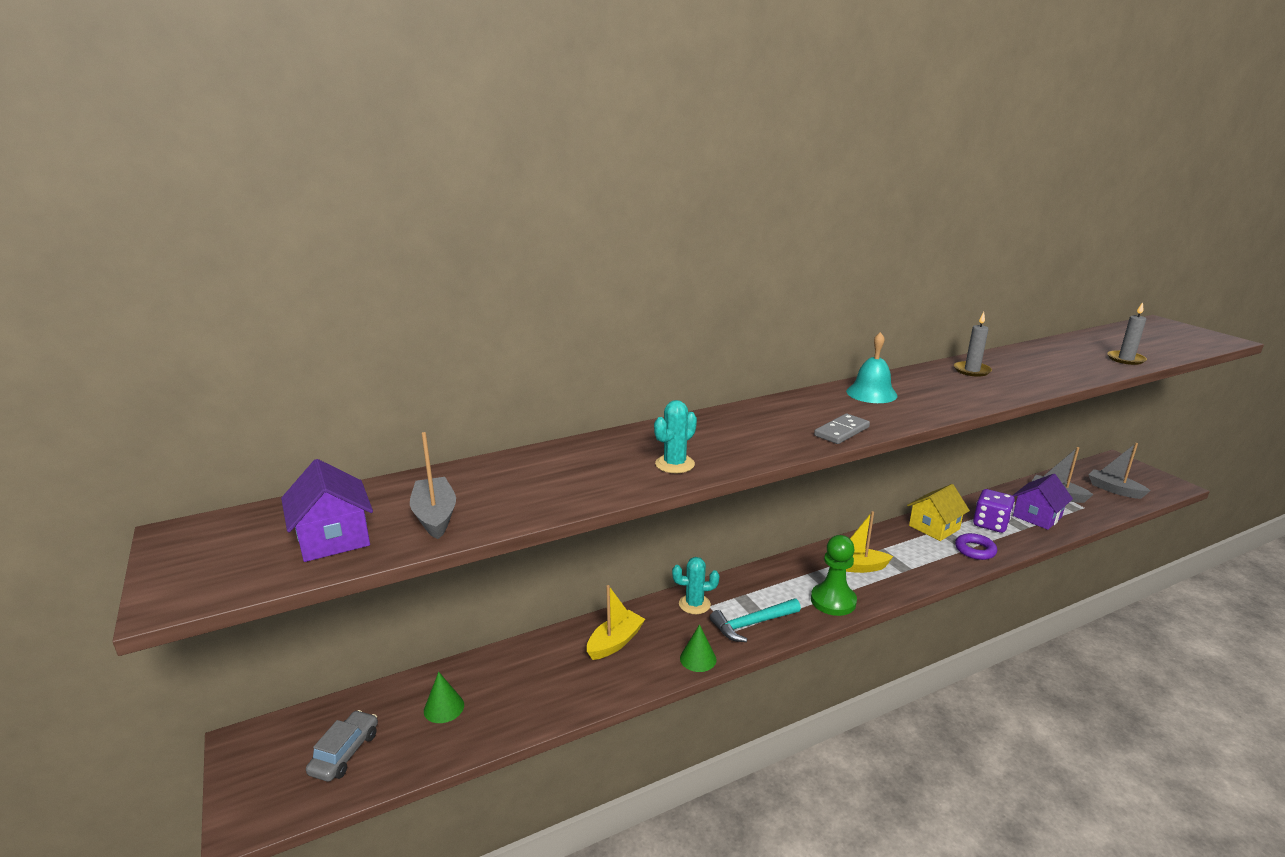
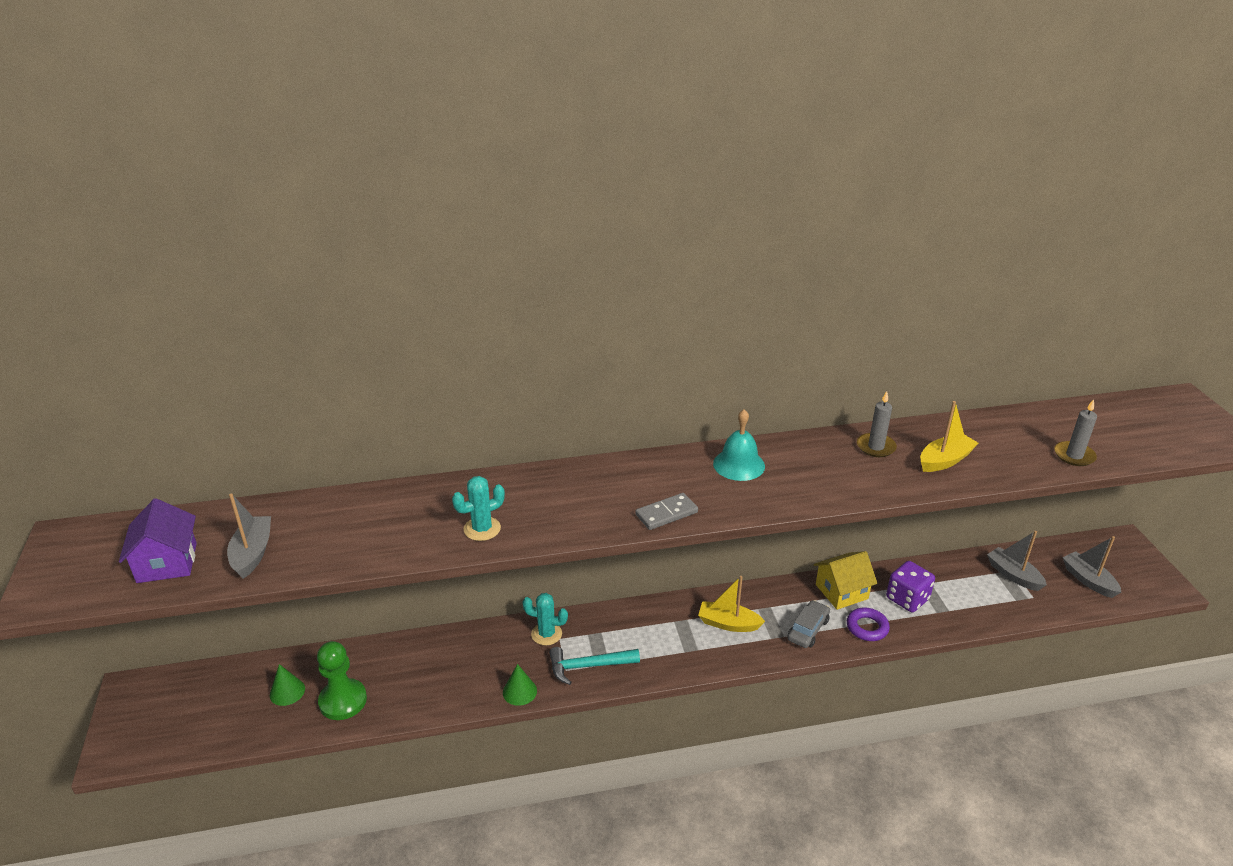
camera: 15 degrees right, 10 degrees up
grey car [306,710,378,781] -> grey car moved to [788,600,830,648]
yellow boat [587,585,645,660] -> yellow boat moved to [920,401,979,472]
green pawn [811,535,857,616] -> green pawn moved to [317,641,367,720]
purple house [1012,474,1073,530] -> none

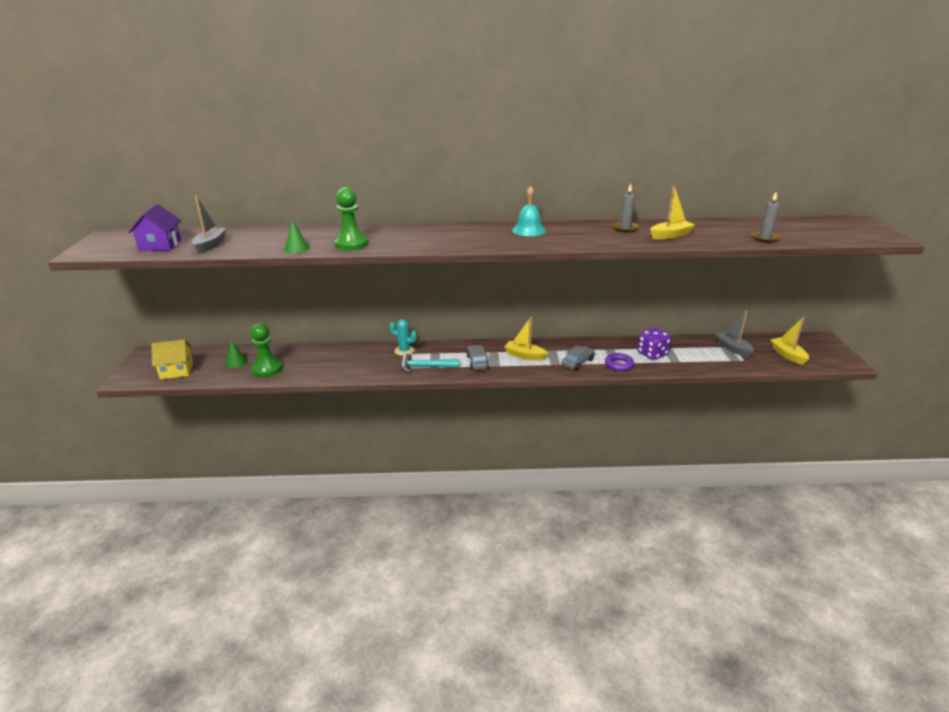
camera: 10 degrees right, 5 degrees down
turquoise cactus [452,476,505,541] -> green pawn [334,187,368,251]
green cone [503,664,537,706] -> green cone moved to [284,220,310,253]
grey domino [635,493,698,530] -> none
yellow house [814,551,878,610] -> yellow house moved to [151,339,193,379]
grey boat [1062,536,1121,598] -> yellow boat [770,317,809,365]
none -> grey car [467,345,489,370]

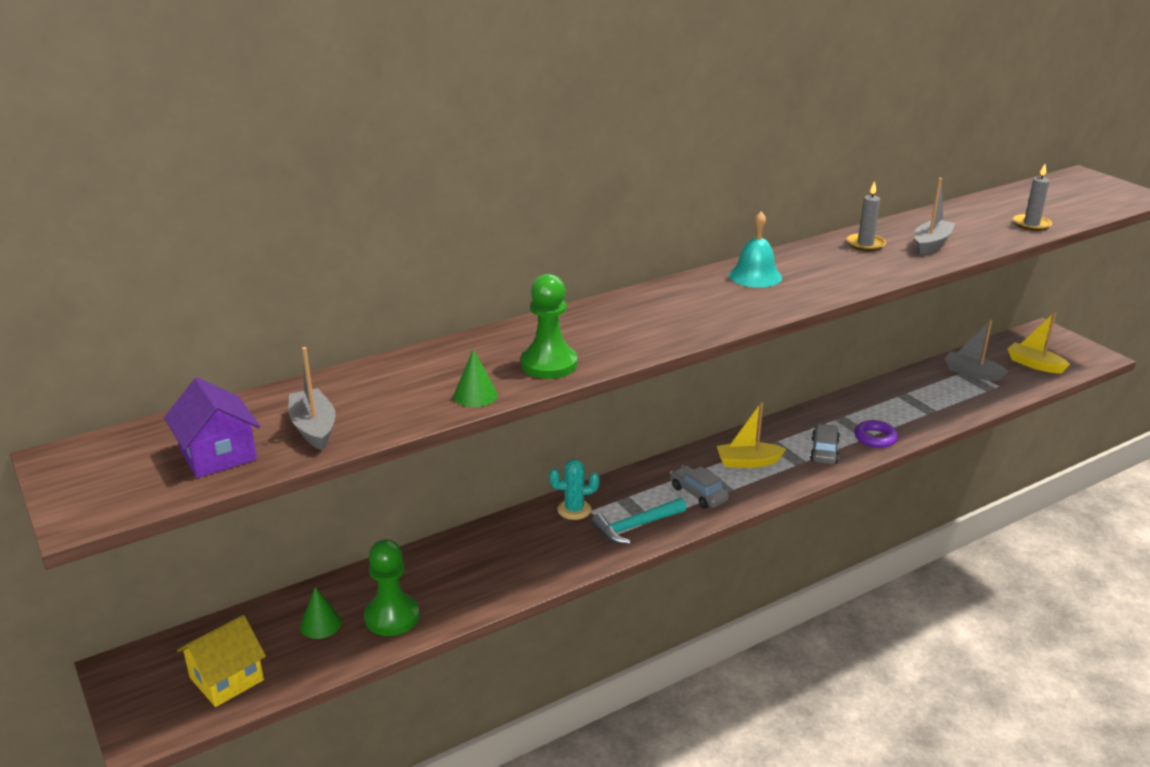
camera: 30 degrees left, 0 degrees up
purple dice [638,327,671,360] -> none
yellow boat [650,186,695,239] -> grey boat [914,178,956,255]

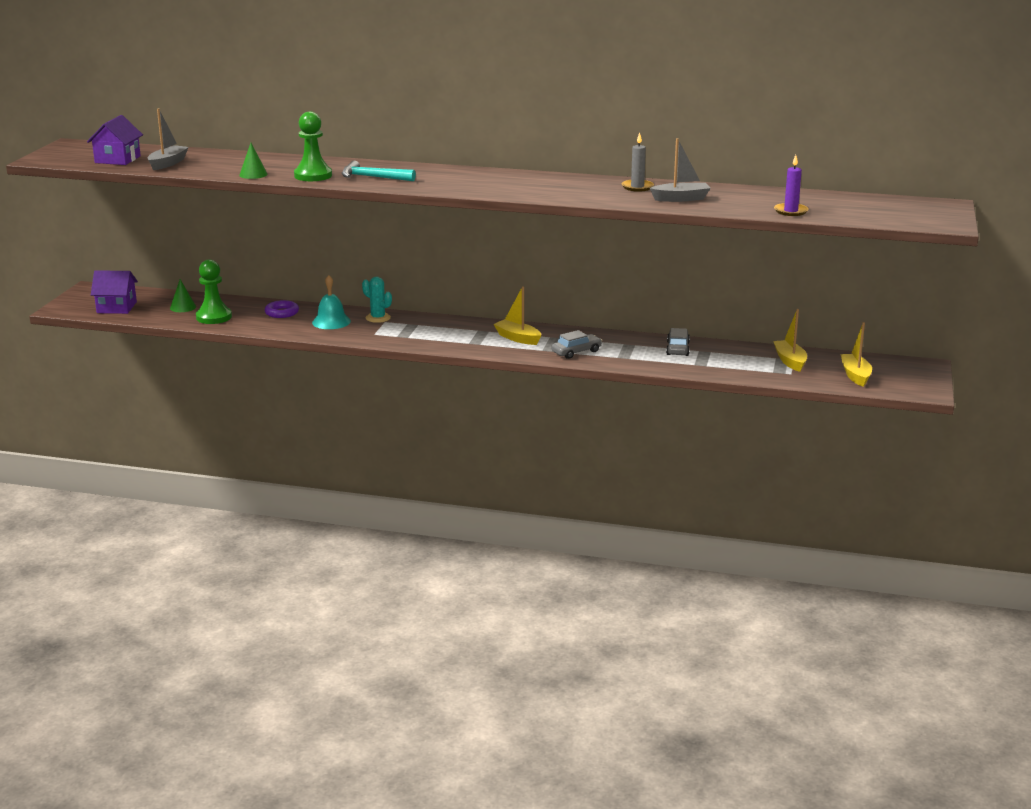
camera: 45 degrees right, 5 degrees down
yellow house [177,615,266,707] -> purple house [91,270,138,314]
turquoise hammer [591,498,686,544] -> turquoise hammer moved to [342,161,416,181]
grey car [670,465,729,509] -> grey car moved to [666,328,690,356]
turquoise bell [729,212,782,288] -> turquoise bell moved to [312,275,351,329]
purple ring [854,420,898,448] -> purple ring moved to [265,300,299,318]
grey boat [945,320,1008,381] -> yellow boat [773,309,807,372]
grey candle [1013,164,1052,231] -> purple candle [774,155,809,216]

